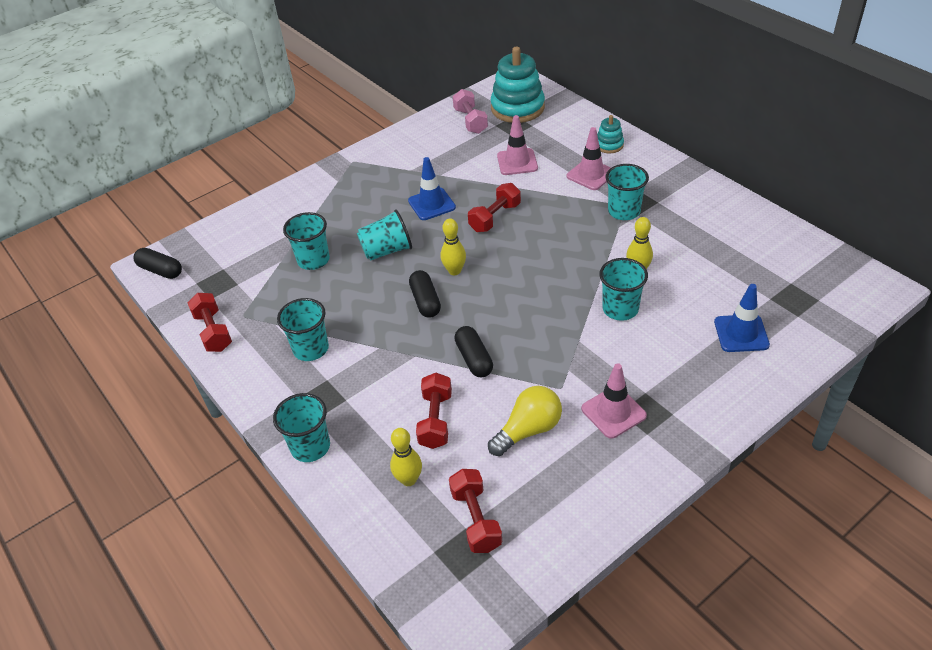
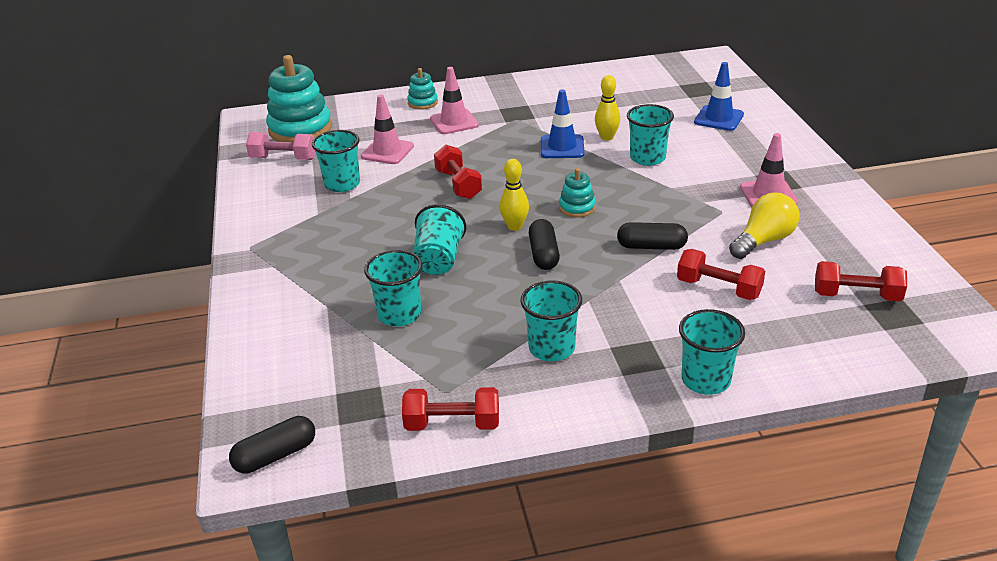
camera: 65 degrees left, 10 degrees down
yellow bowling pin [390,428,422,486] -> none
blue traffic cone [408,157,456,220] -> blue traffic cone moved to [541,90,584,158]
black capsule [409,270,441,318] -> black capsule turned 75 degrees clockwise [529,219,560,270]
yellow light bulb [488,386,562,456] -> yellow light bulb turned 60 degrees clockwise [729,193,799,259]
turquoise cup [605,164,649,220] -> turquoise cup moved to [312,130,360,192]
none -> turquoise stacking toy [559,168,596,217]

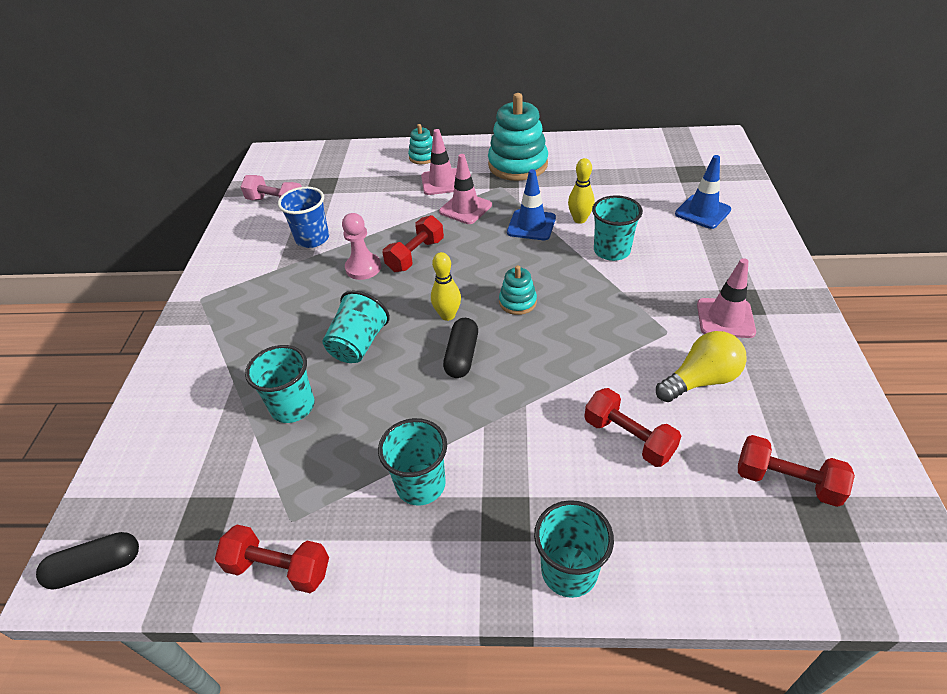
camera: 15 degrees right, 10 degrees up
turquoise stacking toy [266,55,332,142] -> turquoise stacking toy moved to [488,93,548,181]
turquoise cup [312,130,360,192] -> blue cup [278,187,329,248]
pink traffic cone [360,94,414,164] -> pink traffic cone moved to [439,154,492,224]
red dumbbell [434,145,482,199] -> red dumbbell turned 45 degrees clockwise [383,215,444,272]
black capsule [617,222,688,250] -> none
none -> pink pawn [342,213,381,280]

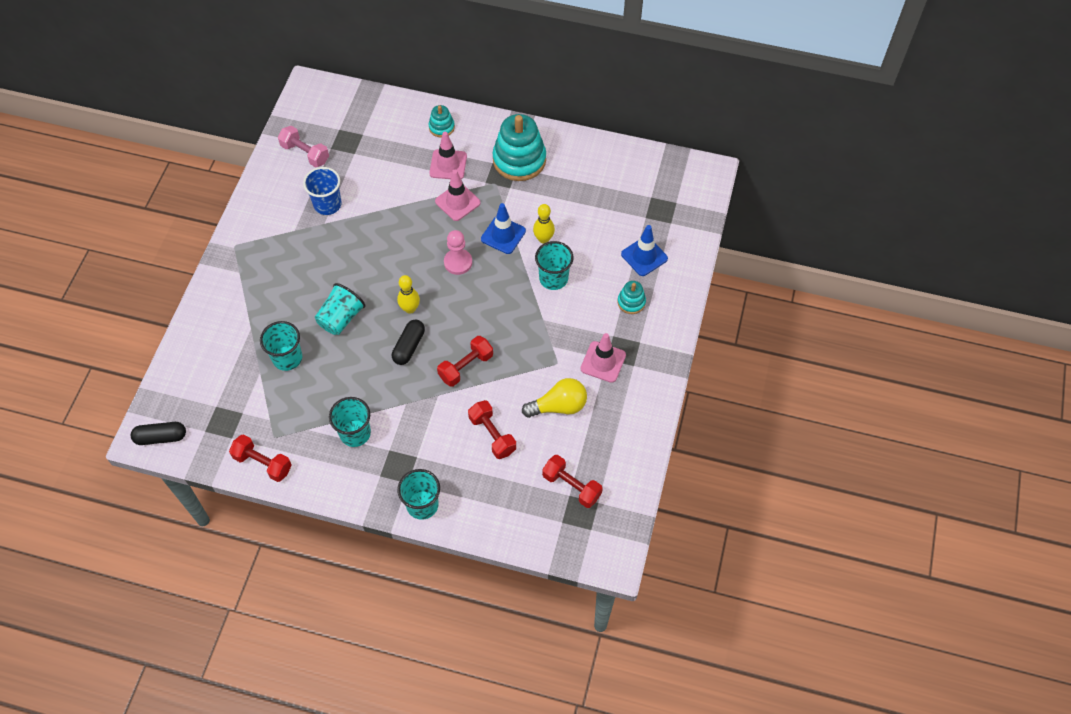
camera: 10 degrees right, 15 degrees up
pink pawn [342,213,381,280] -> pink pawn moved to [444,230,472,275]
red dumbbell [383,215,444,272] -> red dumbbell moved to [437,336,493,387]
turquoise stacking toy [499,265,537,315] -> turquoise stacking toy moved to [618,281,646,314]

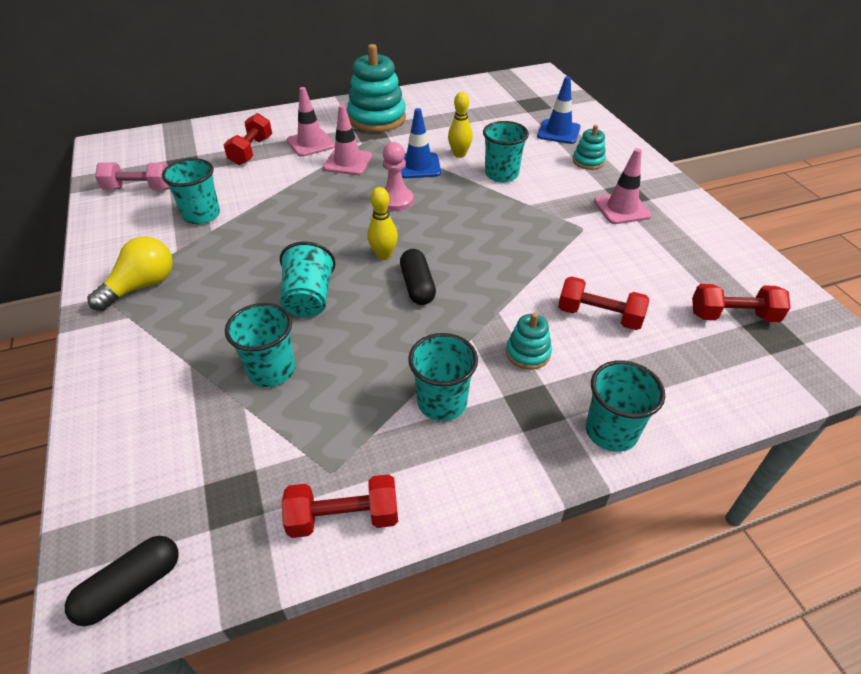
camera: 35 degrees left, 15 degrees down
blue cup [303,167,342,215] -> turquoise cup [162,158,220,225]
turquoise stacking toy [428,105,455,138] -> turquoise stacking toy moved to [506,313,552,370]
red dumbbell [437,336,493,387] -> red dumbbell moved to [223,113,272,165]
yellow light bulb [522,378,587,418] -> yellow light bulb moved to [87,236,173,311]

